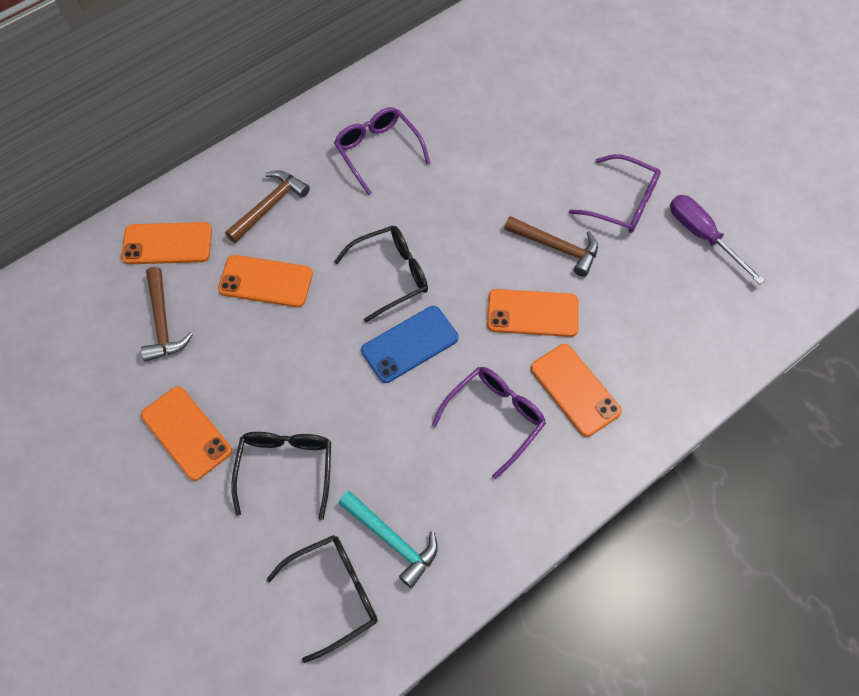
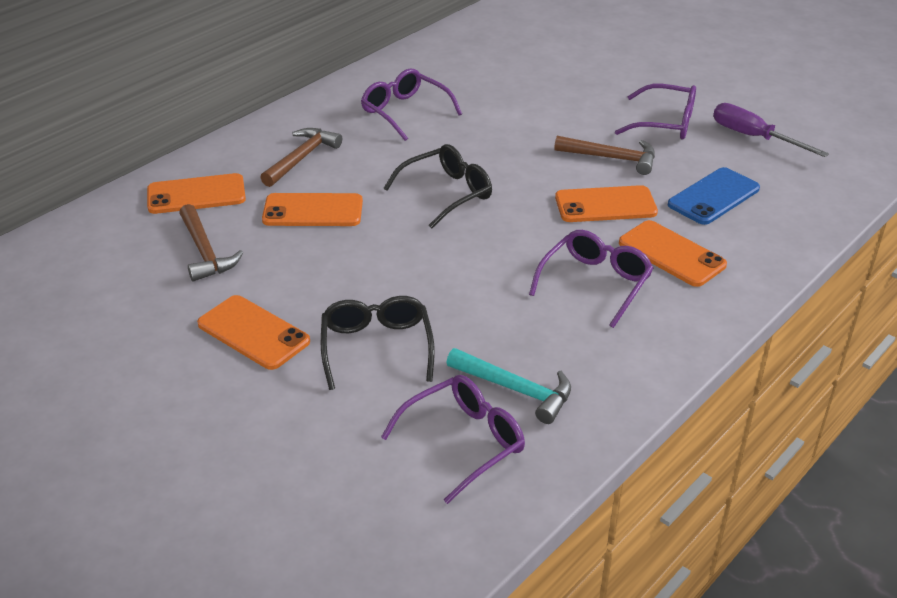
camera: 10 degrees left, 25 degrees down
black glasses [266,535,378,663] -> purple glasses [381,375,525,504]
blue phone [361,306,458,383] -> blue phone moved to [668,167,760,225]

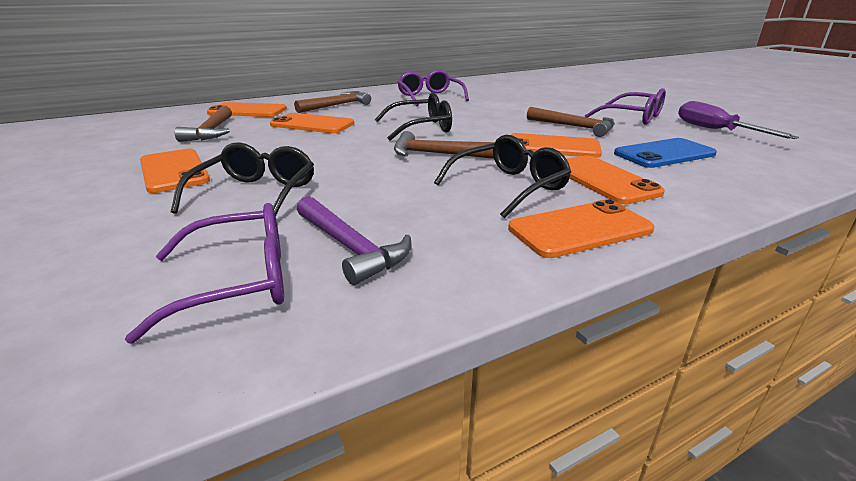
camera: 20 degrees right, 10 degrees down
turquoise hammer [446,348,571,424] -> purple hammer [297,196,412,285]
purple glasses [529,230,653,328] -> black glasses [434,135,571,218]
none -> brown hammer [394,131,495,159]
none -> orange phone [508,199,655,258]

